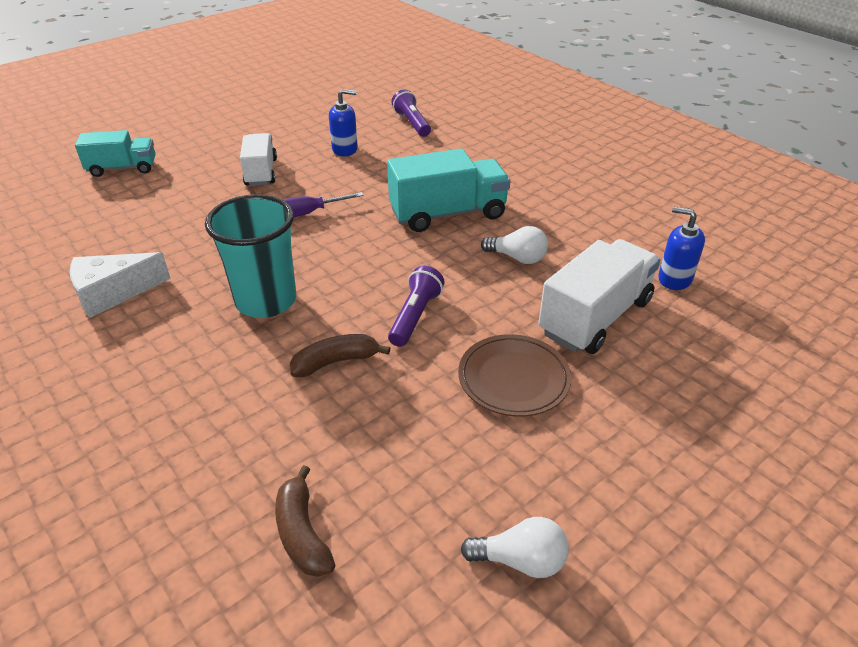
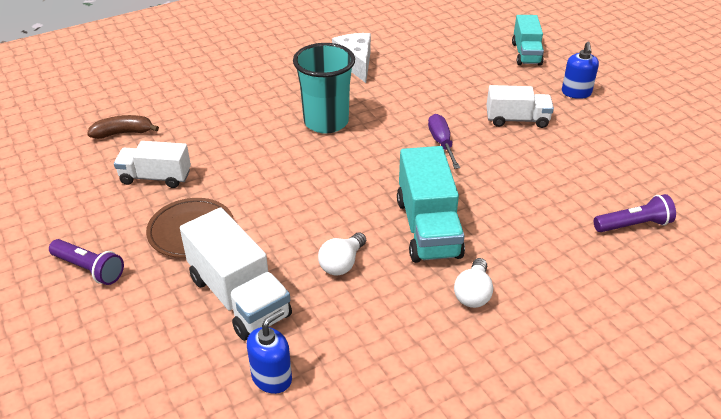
camera: 100 degrees right, 0 degrees up
brown banana [290,334,390,377] -> none
blue soap dispenser [329,89,358,156] -> blue soap dispenser moved to [562,42,599,99]
purple flashlight [388,266,445,347] -> purple flashlight moved to [49,239,124,285]
white light bulb [461,517,569,578] -> white light bulb moved to [454,258,493,308]
none -> white truck [114,141,191,188]

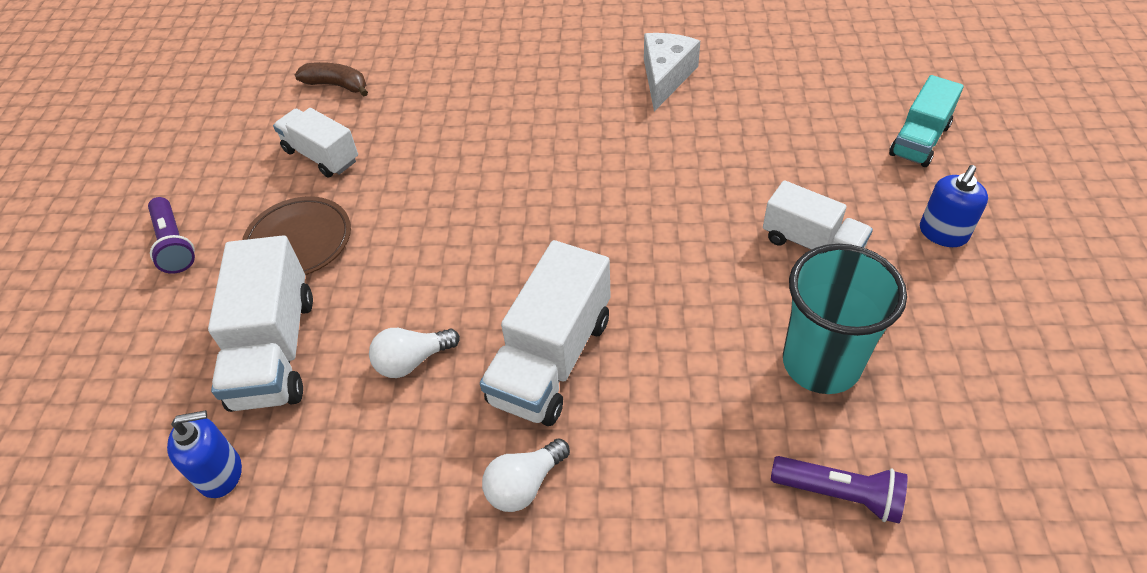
camera: 35 degrees right, 10 degrees up
turquoise cup [293,43,355,133] -> turquoise cup moved to [783,244,907,394]
turquoise truck [397,146,465,263] -> white truck [480,240,610,426]
purple screwdriver [428,114,460,169] -> none

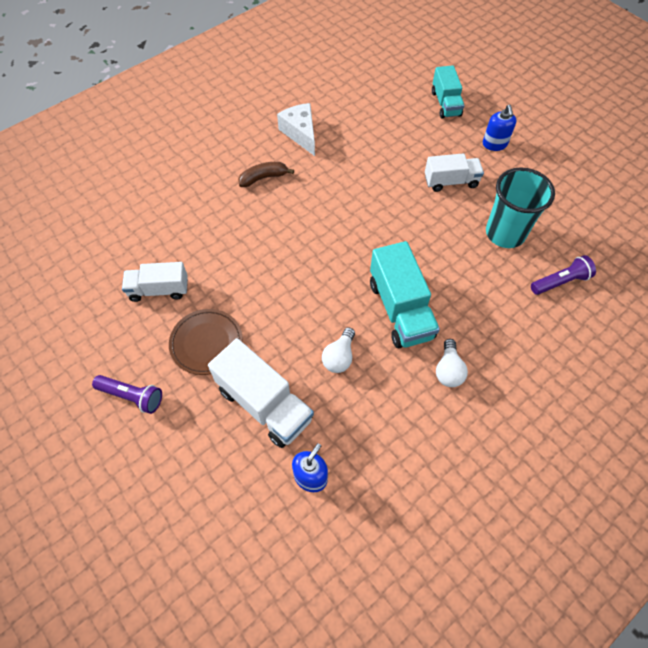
camera: 45 degrees left, 10 degrees up
brown banana [295,62,368,96] -> brown banana moved to [238,162,294,187]
white truck [480,240,610,426] -> turquoise truck [370,241,440,348]

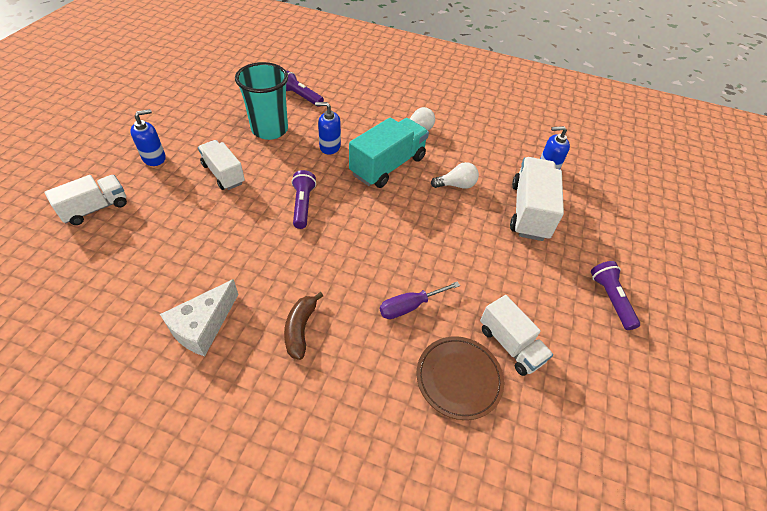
camera: 125 degrees left, 10 degrees down
brown plate [169,309,243,375] -> brown plate moved to [416,336,504,420]
brown banana [238,162,294,187] -> brown banana turned 60 degrees clockwise [284,292,323,360]
turquoise truck [432,65,464,118] -> white truck [45,175,127,225]
none -> purple flashlight [291,170,316,229]
none -> blue soap dispenser [315,102,341,155]
none -> purple screwdriver [380,282,460,319]

